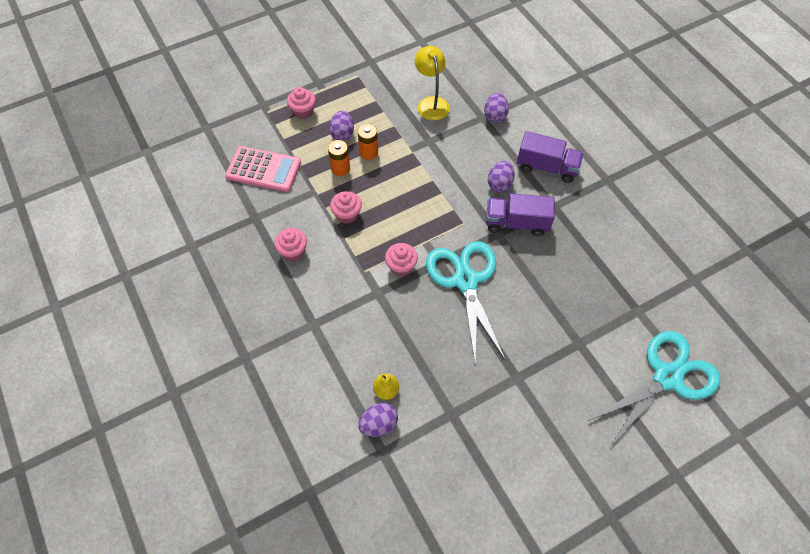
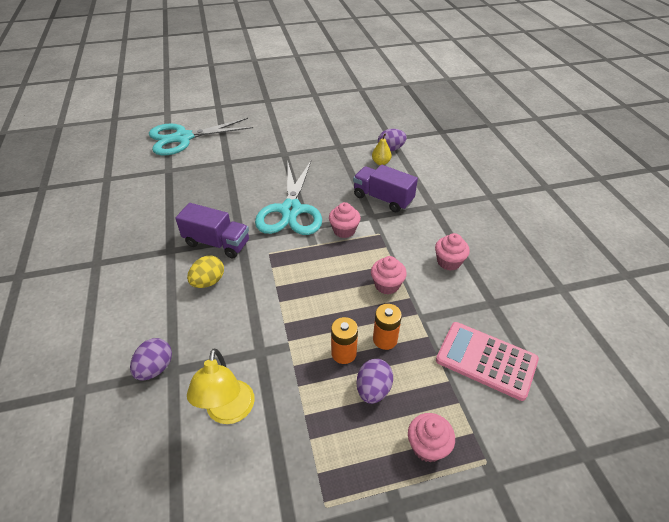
camera: 165 degrees left, 15 degrees down
purple egg [488,161,515,193] -> yellow egg [187,256,224,288]
purple truck [517,131,584,183] -> purple truck moved to [353,165,418,213]

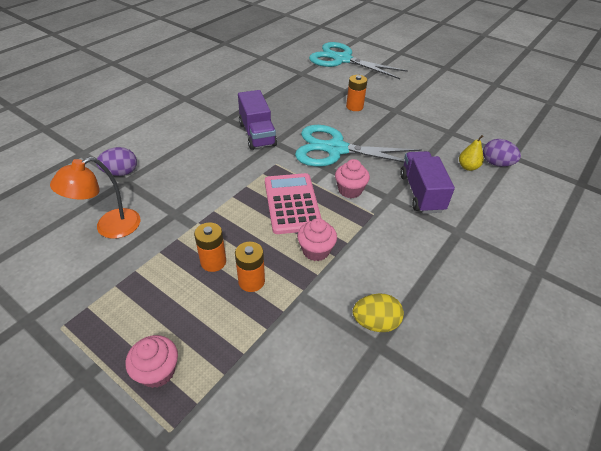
camera: 50 degrees right, 0 degrees up
yellow egg [187,256,224,288] -> yellow egg moved to [353,294,404,332]
yellow lamp [187,348,255,424] -> orange lamp [50,157,141,239]
turquoise scissors [255,161,322,235] -> turquoise scissors turned 45 degrees clockwise [295,125,422,167]
purple egg [357,359,393,404] -> none
pink cupcake [435,233,470,271] -> none
pink calculator [436,322,539,401] -> pink calculator moved to [265,173,322,234]
none -> orange battery [346,75,367,111]

